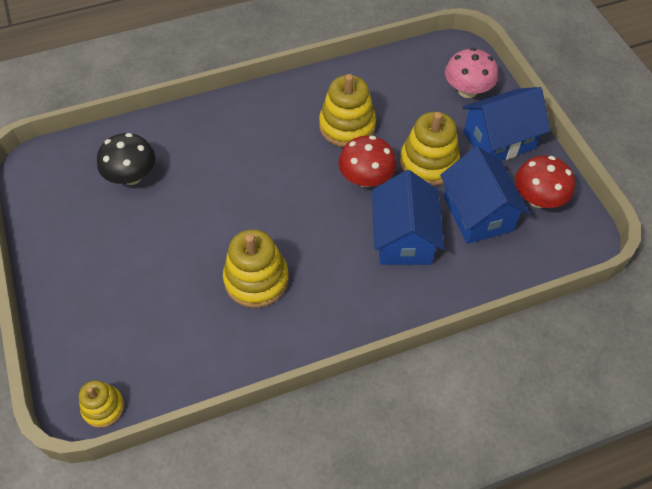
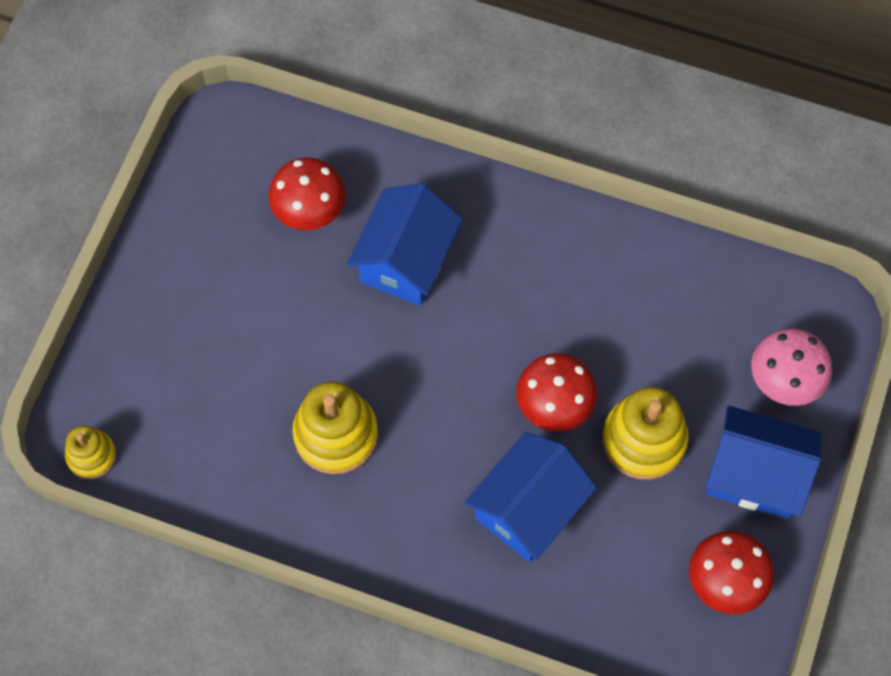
camera: 40 degrees right, 10 degrees up
black mushroom [97,133,155,185] -> red mushroom [268,157,346,230]
yellow stacking toy [319,74,376,147] -> none
blue house [440,146,530,244] -> blue house moved to [347,183,463,306]

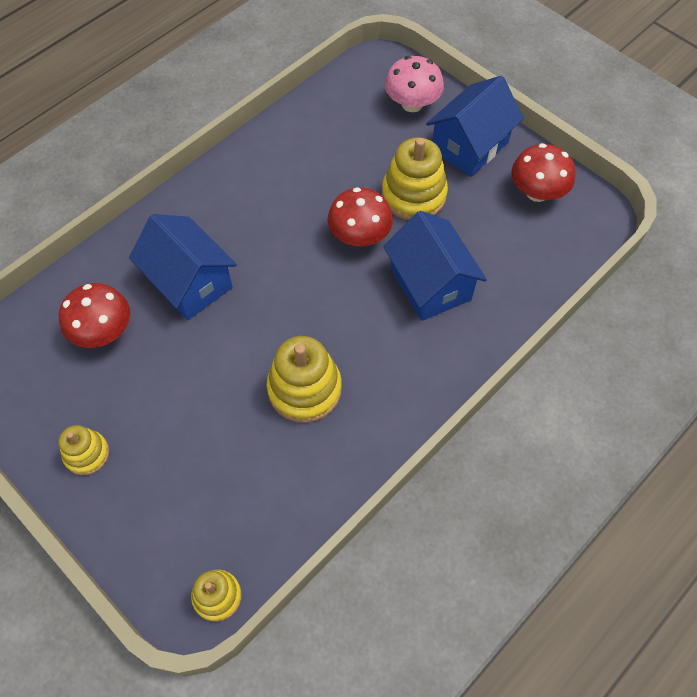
camera: 65 degrees left, 5 degrees down
none -> yellow stacking toy [59,425,109,475]

